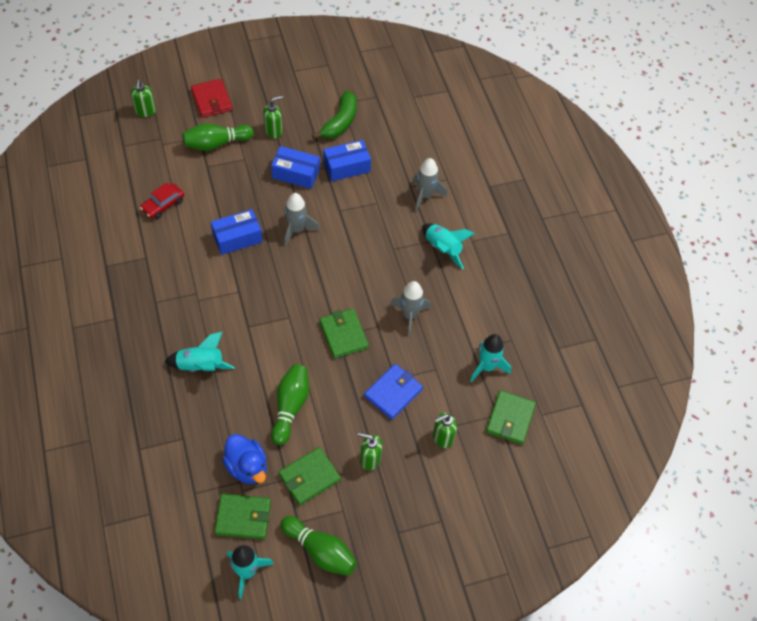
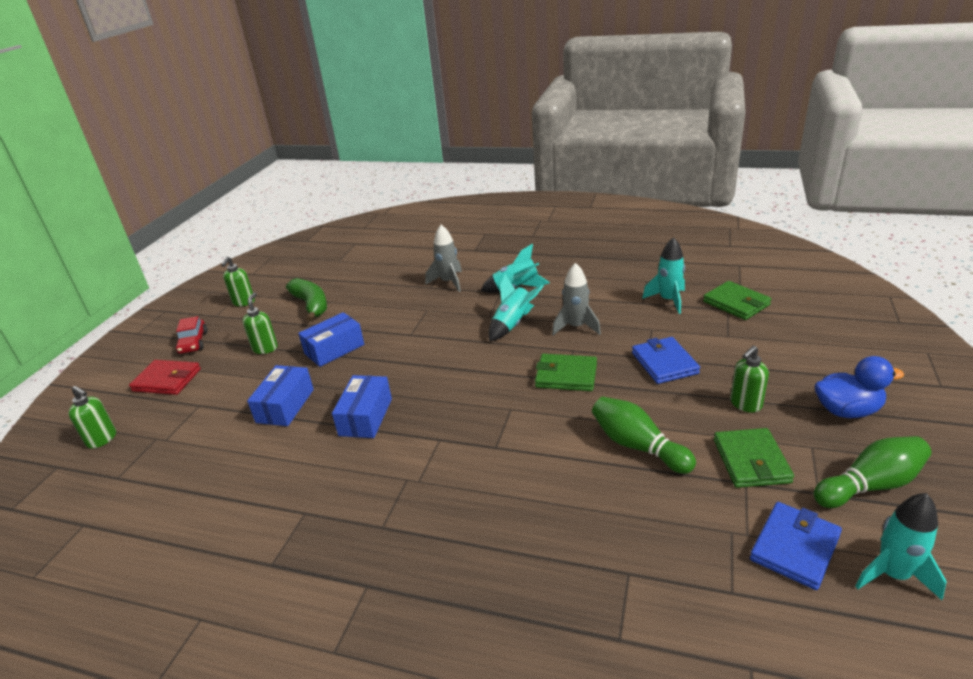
camera: 50 degrees left, 25 degrees down
red car [140,183,184,219] -> red car moved to [175,316,207,354]
turquoise rocket [164,332,235,372] -> turquoise rocket moved to [488,274,544,341]
green bowling pin [182,123,254,151] -> none
green wallet [214,494,271,540] -> blue wallet [750,502,842,590]
blue duck [222,434,267,484] -> blue duck moved to [815,356,904,418]
grey rocket [284,193,319,246] -> none
blue box [323,140,371,181] -> blue box moved to [247,365,314,426]
green soap dispenser [433,413,457,448] -> green soap dispenser moved to [221,256,255,306]

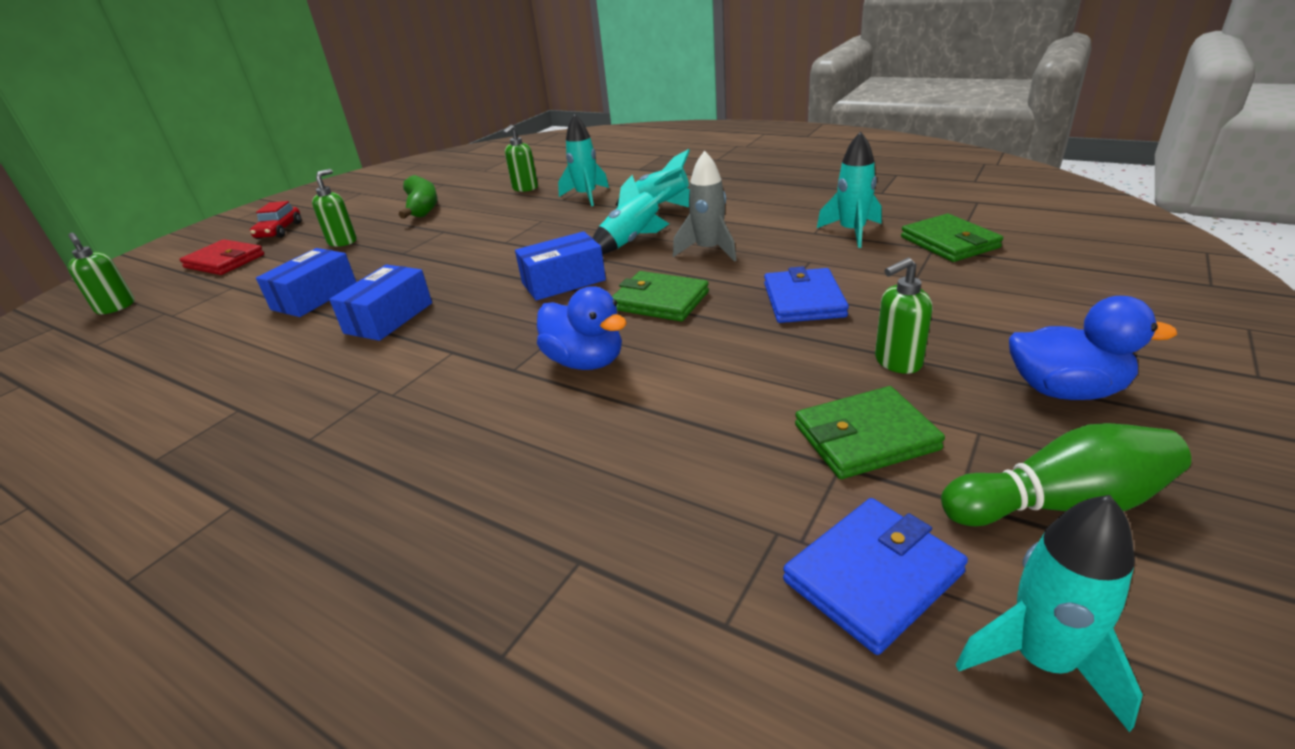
camera: 15 degrees right, 0 degrees up
green soap dispenser [221,256,255,306] -> green soap dispenser moved to [502,125,538,192]
blue box [298,312,364,367] -> blue box moved to [515,231,606,301]
grey rocket [426,225,462,292] -> turquoise rocket [558,114,609,206]
green bowling pin [592,397,696,474] -> none
green wallet [714,428,794,488] -> green wallet turned 60 degrees clockwise [795,386,945,479]
none -> blue duck [537,286,627,370]

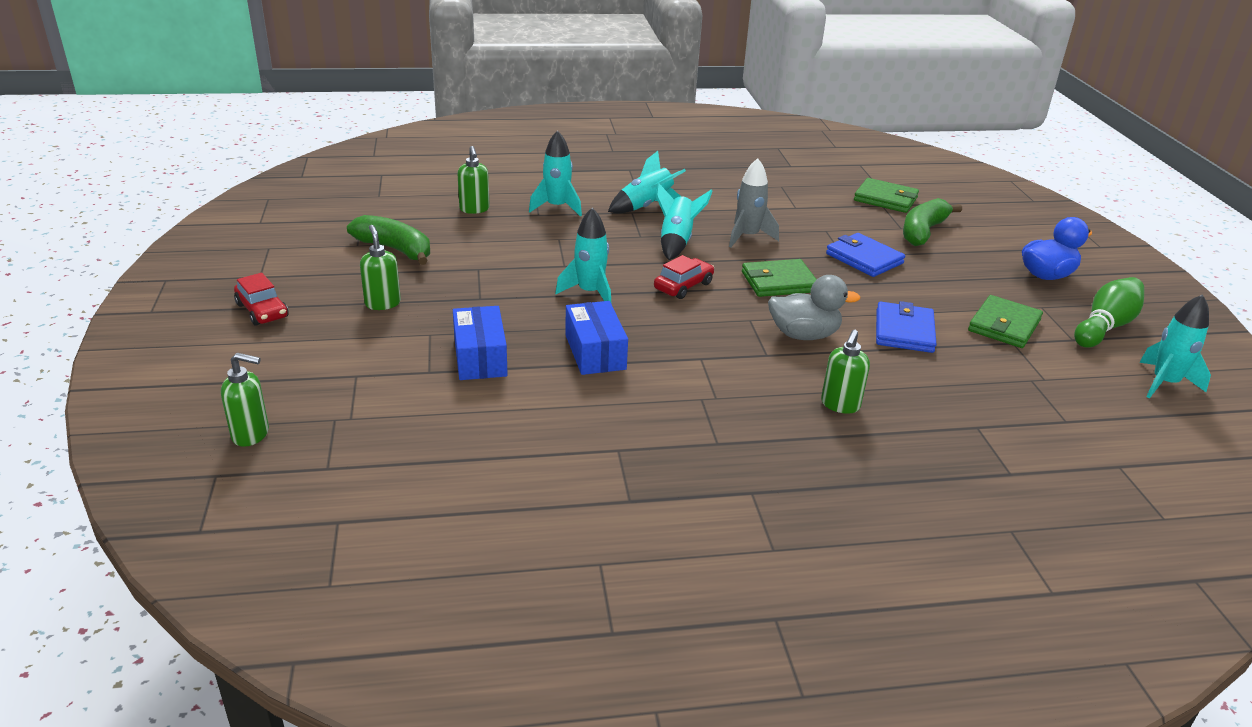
camera: 45 degrees left, 0 degrees up
red wallet [179,239,264,275] -> none
blue box [515,231,606,301] -> red car [654,255,714,299]
blue duck [537,286,627,370] -> grey duck [768,275,861,340]
blue wallet [783,498,968,655] -> blue wallet moved to [876,301,937,353]
turquoise rocket [817,131,882,248] -> turquoise rocket moved to [555,208,611,302]
green soap dispenser [875,257,932,374] -> green soap dispenser moved to [821,330,870,414]
none -> green banana [903,198,962,246]

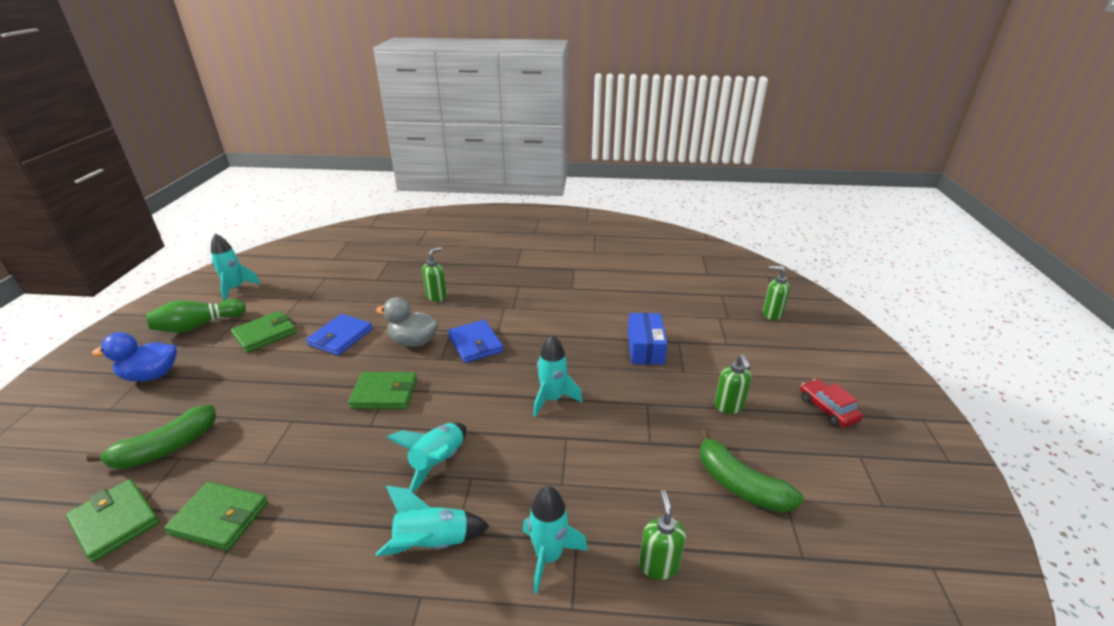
camera: 165 degrees left, 0 degrees up
blue box [565,301,628,375] -> none
red car [654,255,714,299] -> none
grey rocket [729,158,779,248] -> none
blue wallet [826,233,905,277] -> blue wallet moved to [448,320,503,363]
none -> green wallet [164,482,268,551]

